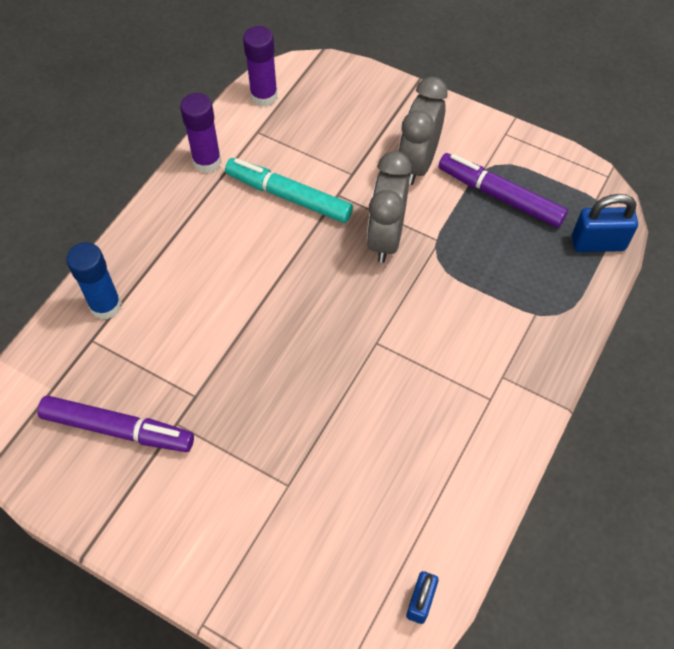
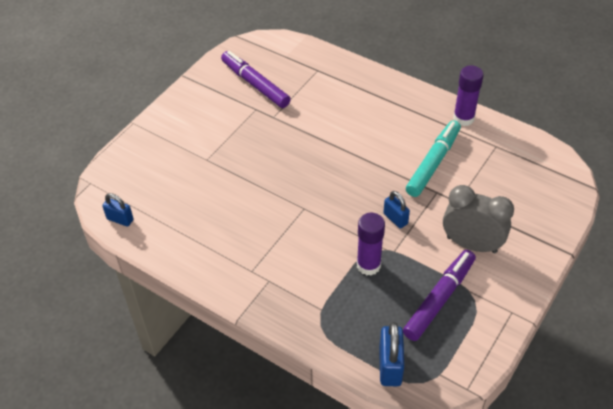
camera: 95 degrees right, 10 degrees down
purple marker [37,396,194,452] -> purple marker turned 120 degrees clockwise [221,51,291,108]
blue glue stick [66,242,122,320] -> none
purple glue stick [243,26,277,107] -> purple glue stick moved to [357,213,385,276]
grey clock [367,151,411,263] -> blue padlock [383,191,410,228]

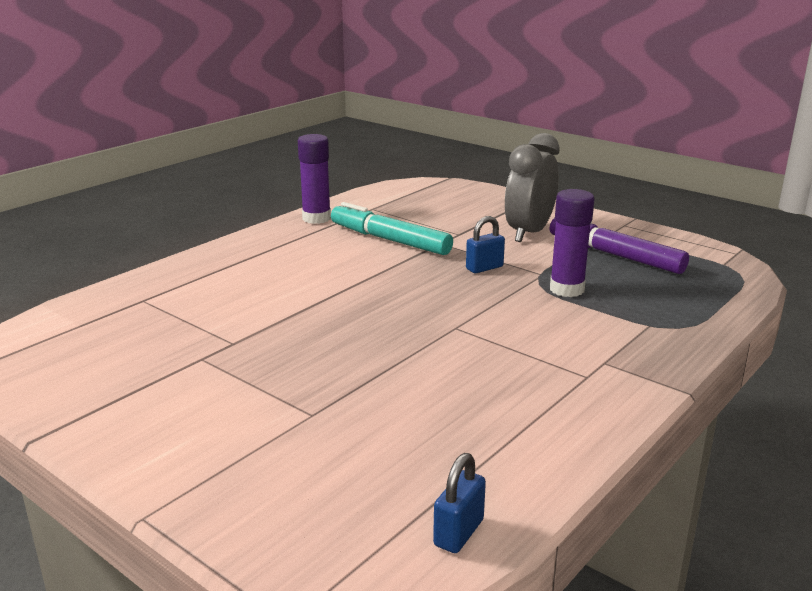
camera: 85 degrees left, 25 degrees down
purple marker [221,51,291,108] -> none
blue padlock [379,322,405,386] -> none

